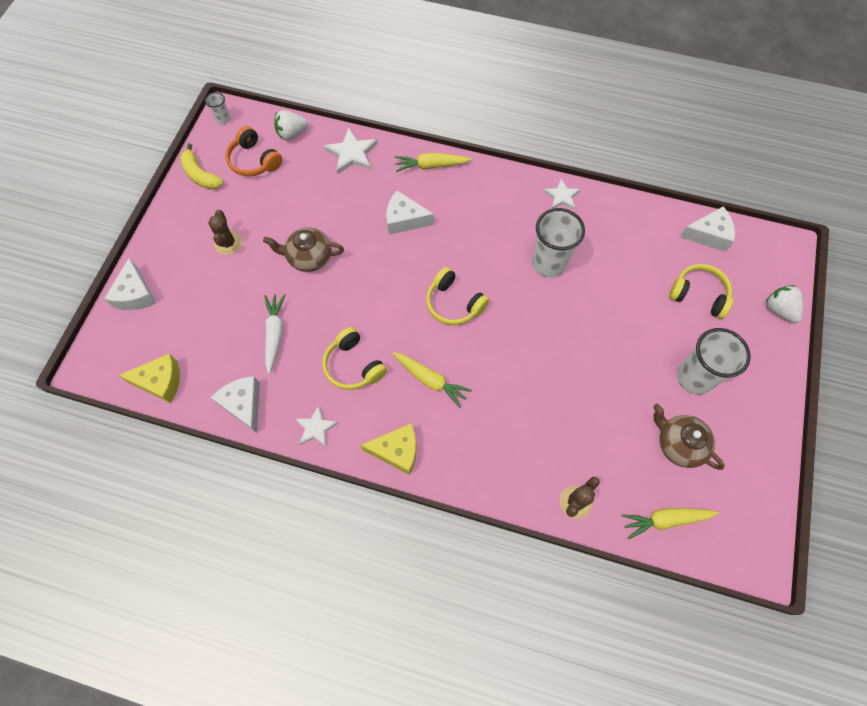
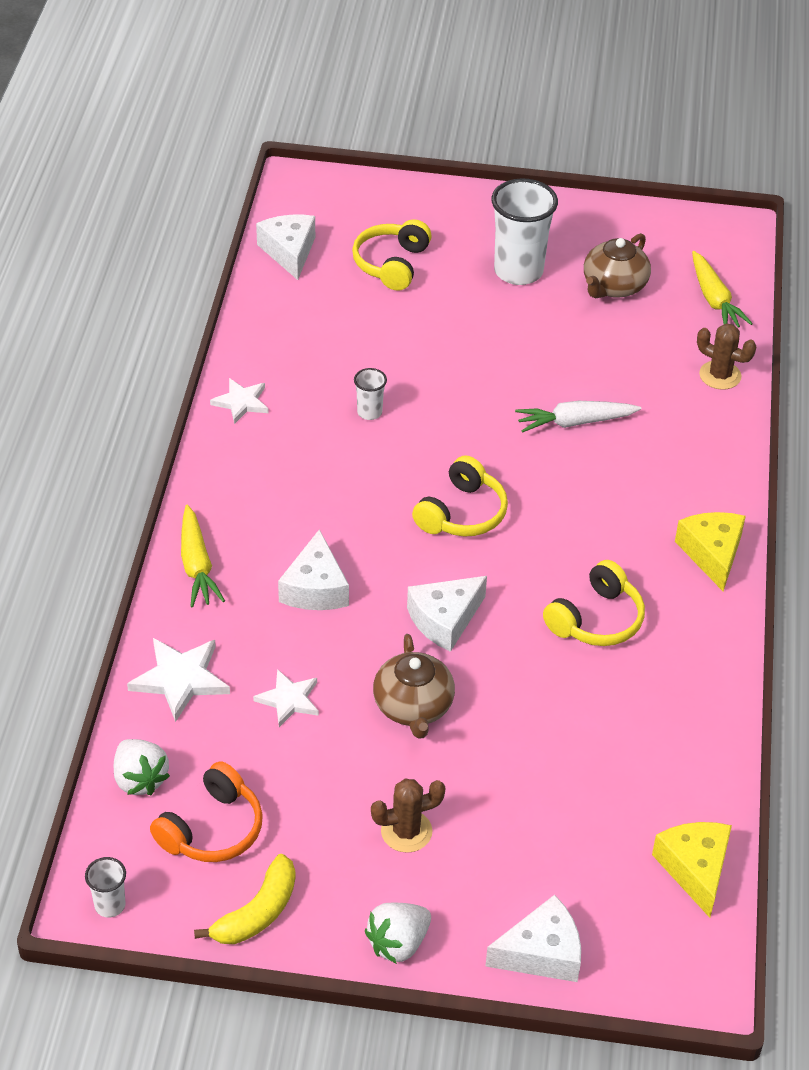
camera: 100 degrees left, 20 degrees down
white cheese [211,376,260,433] -> white cheese moved to [407,576,487,652]
white carrot [264,294,285,374] -> white carrot moved to [515,401,641,433]
white star [295,406,338,446] -> white star moved to [253,669,319,727]
yellow carrot [393,352,472,408] -> none
white cup [532,208,585,278] -> white cup [354,368,387,420], size x0.47
white strawberry [766,285,803,323] -> white strawberry moved to [365,903,431,964]

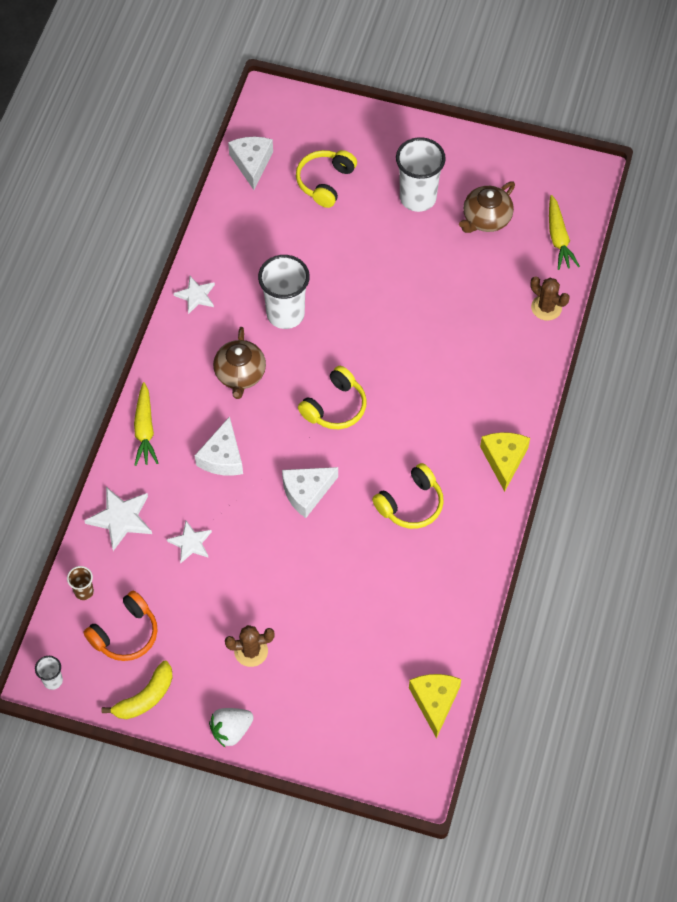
camera: 10 degrees right, 15 degrees up
white strawberry [114,739,170,795] -> brown cup [67,566,94,600]
white cup [354,368,387,420] -> white cup [258,255,310,329], size x2.13
brown teapot [373,634,455,739] -> brown teapot moved to [213,327,266,399]
white cheese [485,895,581,982] -> none
white carrot [515,401,641,433] -> none

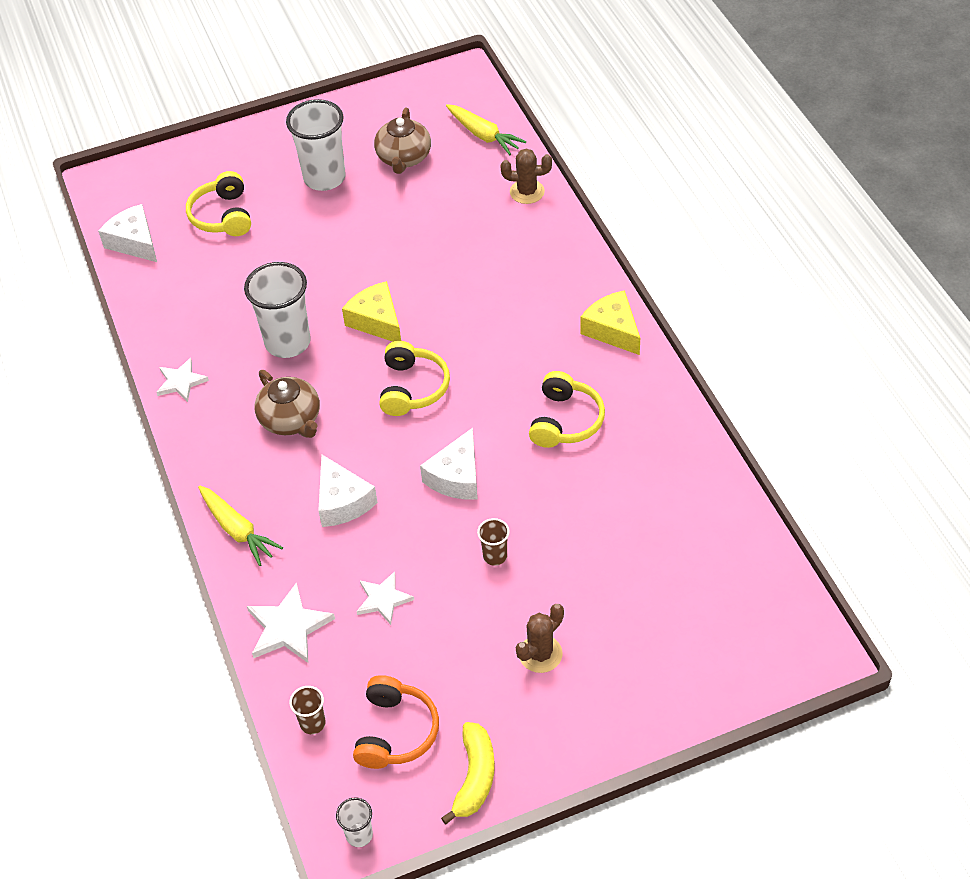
camera: 35 degrees left, 10 degrees down
white strawberry [209,708,254,748] -> none
yellow cheese [409,674,461,738] -> yellow cheese moved to [342,281,401,342]
none -> brown cup [477,518,510,566]

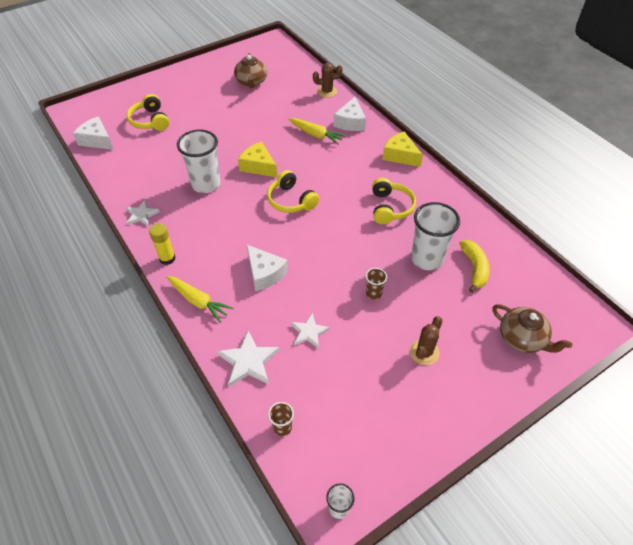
camera: 15 degrees left, 0 degrees up
brown teapot [255,370,320,438] -> brown teapot moved to [492,304,572,353]
white cup [286,99,346,191] -> white cup moved to [411,202,460,270]
orange headphones [353,675,439,769] -> none
yellow headphones [379,341,450,416] -> yellow headphones turned 150 degrees clockwise [267,170,319,213]
white cheese [420,428,478,500] -> white cheese moved to [334,97,366,131]
yellow banana [441,722,495,824] -> yellow banana moved to [459,240,490,293]
yellow carrot [446,104,526,155] -> yellow carrot moved to [288,118,346,145]
none -> yellow glue stick [149,223,176,265]

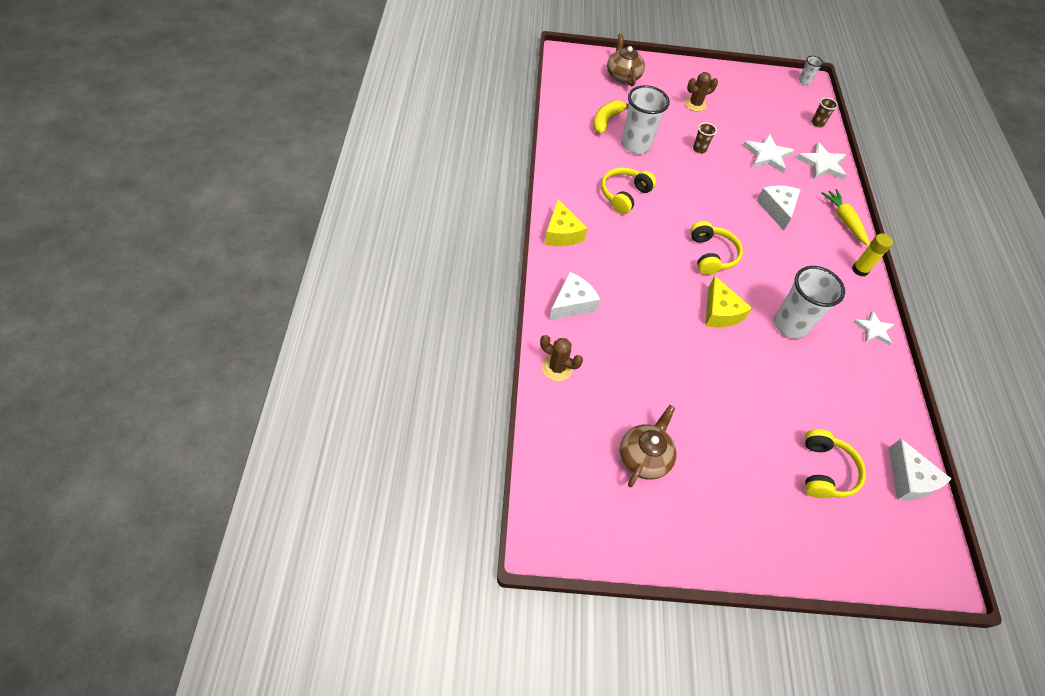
camera: 150 degrees left, 5 degrees up
yellow carrot [288,118,346,145] -> none
white star [291,313,330,349] -> white star [743,134,794,173], size x1.51

